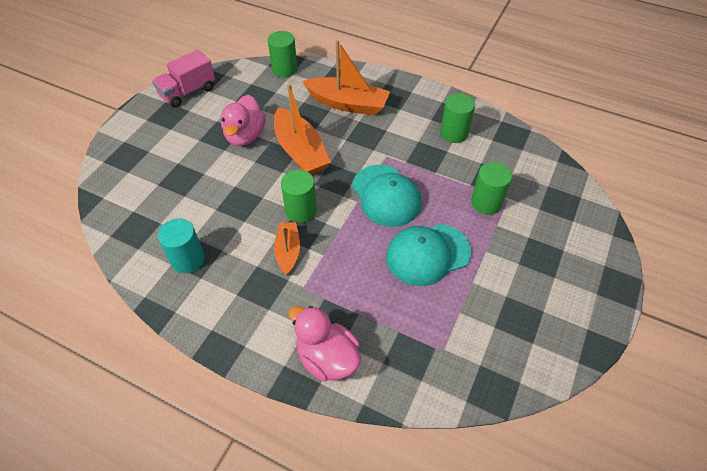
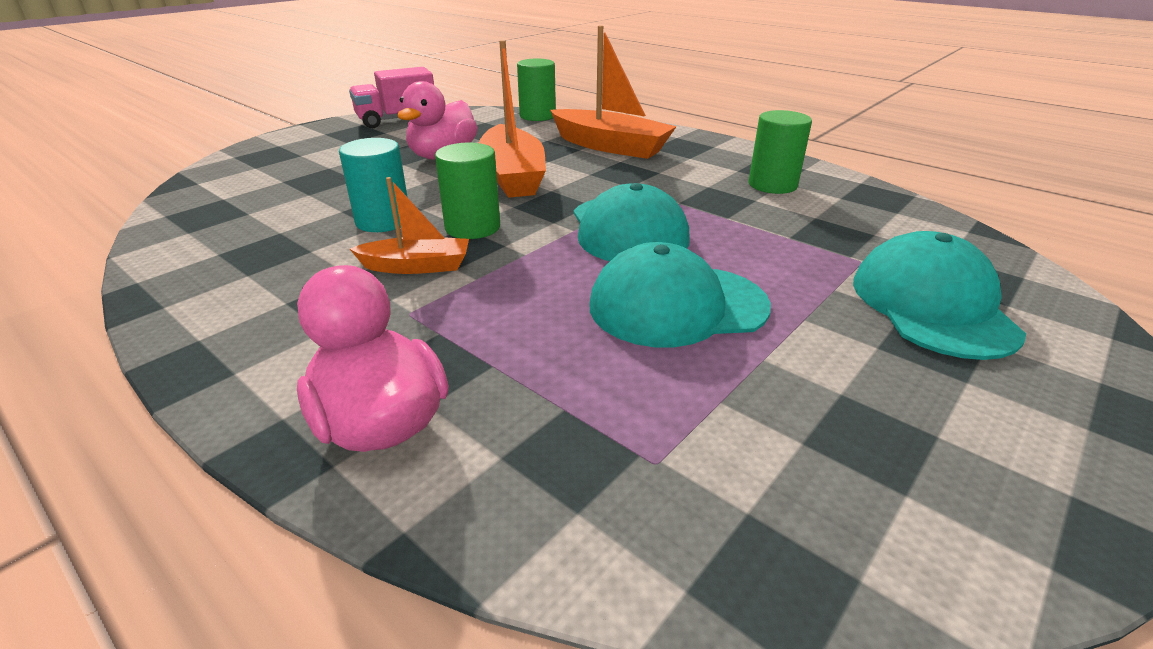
camera: 15 degrees right, 20 degrees down
turquoise cylinder [158,218,205,273] -> turquoise cylinder moved to [339,138,408,232]
orange boat [274,222,300,275] -> orange boat turned 75 degrees clockwise [350,177,469,274]
green cylinder [471,162,512,215] -> none
none -> turquoise cap [853,231,1026,360]

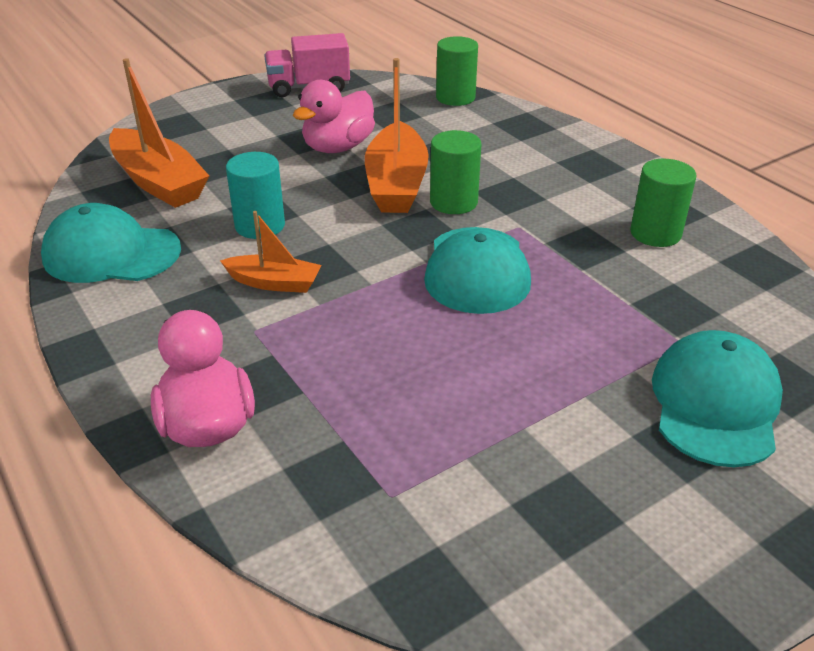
camera: 15 degrees right, 5 degrees up
green cylinder [435,143,500,239] -> green cylinder moved to [430,130,481,214]
orange boat [550,26,677,159] -> orange boat moved to [109,58,209,208]
turquoise cap [590,242,771,347] -> turquoise cap moved to [41,203,181,283]

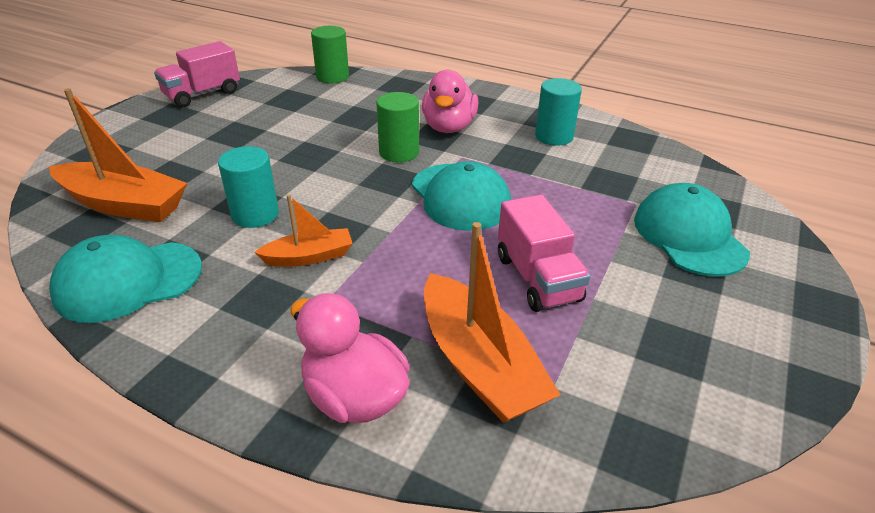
camera: 30 degrees left, 0 degrees up
pink duck [293,80,375,153] -> pink duck moved to [422,70,478,133]
orange boat [365,58,429,213] -> orange boat moved to [424,222,560,423]
green cylinder [630,159,696,247] -> turquoise cylinder [535,78,582,146]
none -> pink truck [498,195,591,312]

